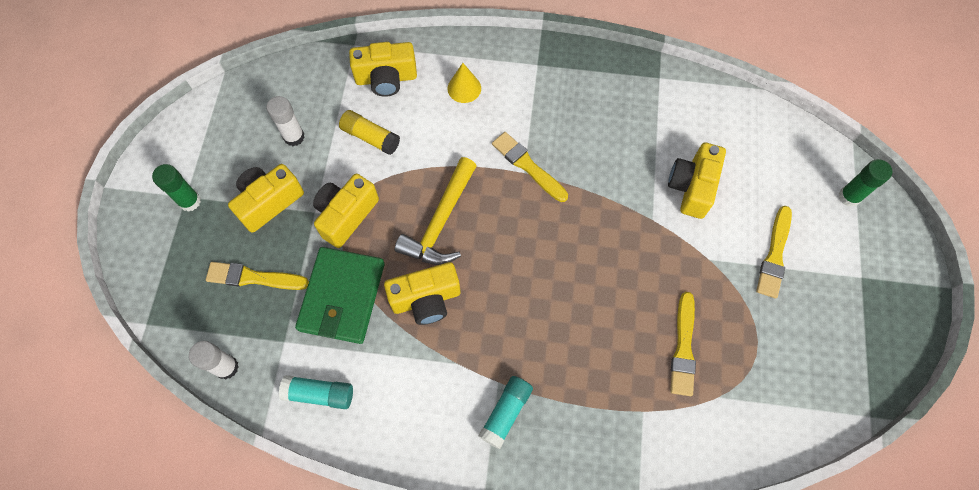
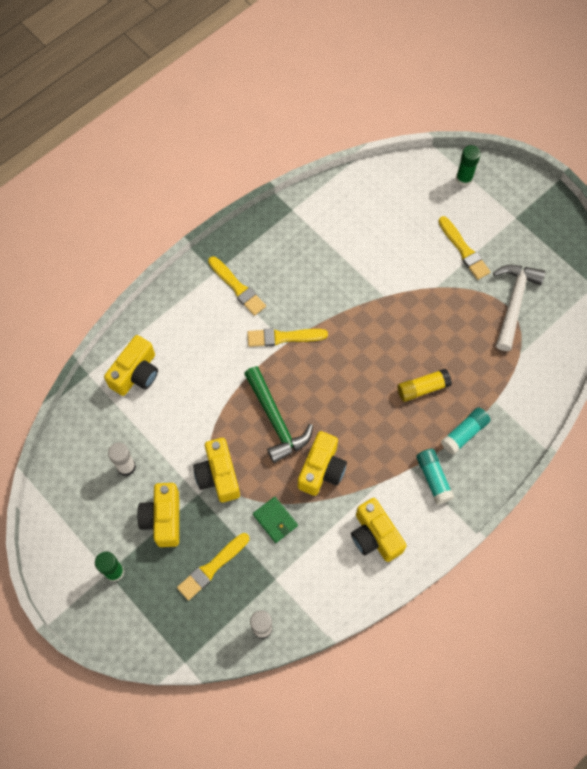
camera: 50 degrees left, 0 degrees up
turquoise glue stick [279,375,353,409] -> turquoise glue stick moved to [441,407,491,455]
green wallet [295,247,385,344] -> green wallet [253,497,298,543], size x0.52
yellow glue stick [339,110,400,155] -> yellow glue stick moved to [397,369,452,402]
yellow hammer [394,157,477,265] -> green hammer [244,366,313,463]
yellow cone [447,63,481,103] -> none
yellow camera [668,143,726,219] -> yellow camera moved to [351,498,406,562]
yellow brush [670,292,696,396] -> yellow brush moved to [208,256,266,316]
none -> white hammer [493,265,545,351]

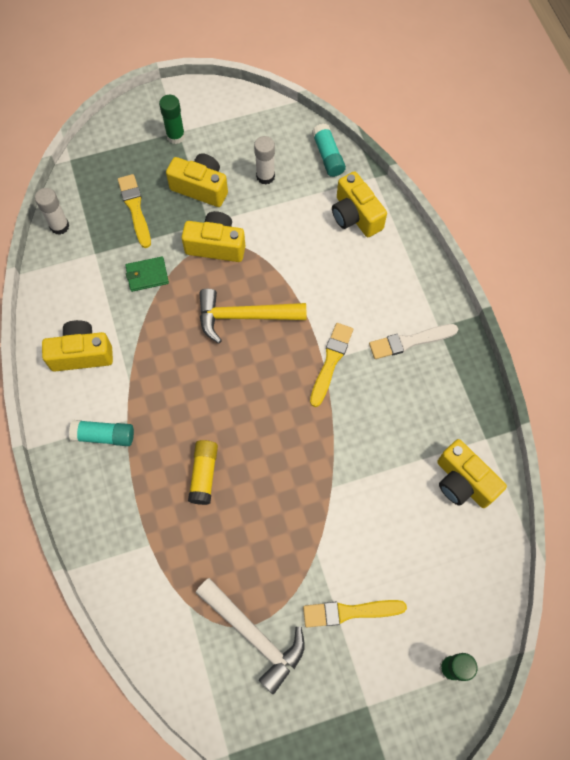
camera: 115 degrees right, 0 degrees up
yellow brush [208,256,266,316] -> white brush [369,324,458,359]
green hammer [244,366,313,463] -> yellow hammer [199,288,306,343]
yellow camera [298,431,347,496] -> yellow camera moved to [437,439,507,508]
turquoise glue stick [441,407,491,455] -> turquoise glue stick moved to [312,124,346,177]

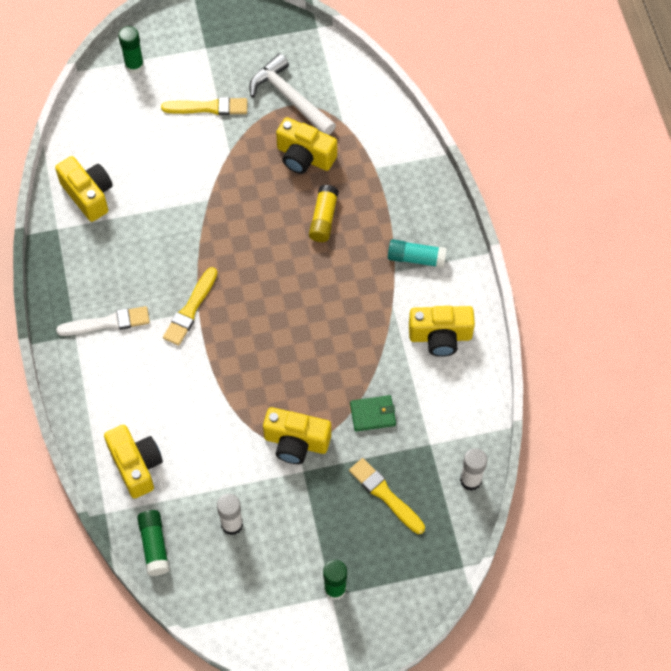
camera: 175 degrees left, 5 degrees down
yellow brush [118,174,151,248] -> yellow brush turned 150 degrees clockwise [349,458,425,534]
yellow camera [166,153,228,207] -> yellow camera moved to [276,117,337,174]
yellow hammer [199,288,306,343] -> none
turquoise glue stick [312,124,346,177] -> green glue stick [137,510,170,576]

